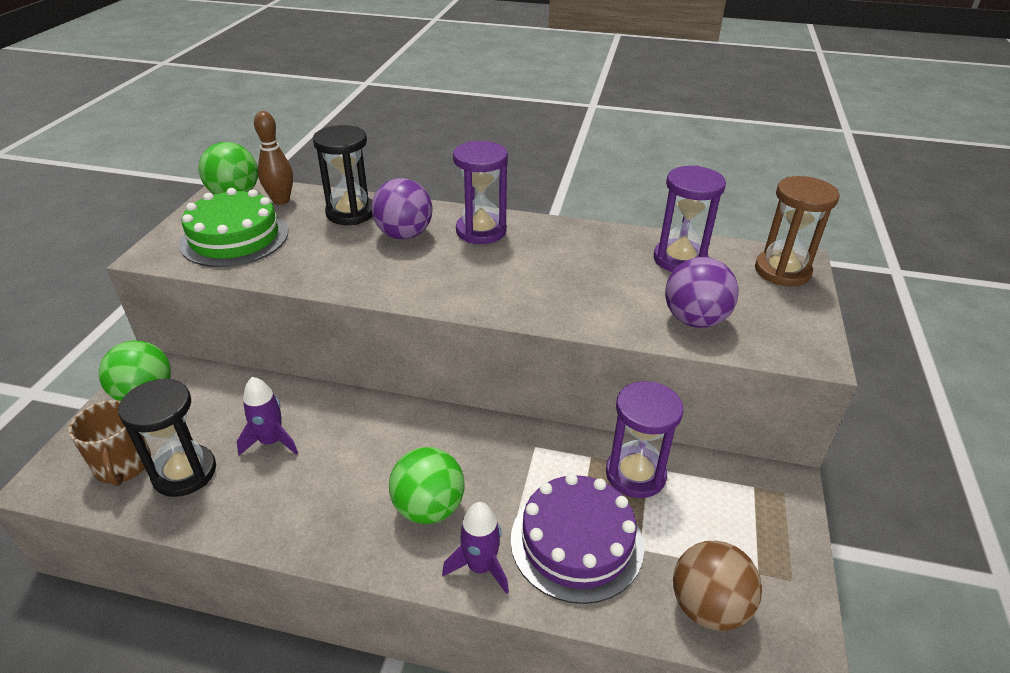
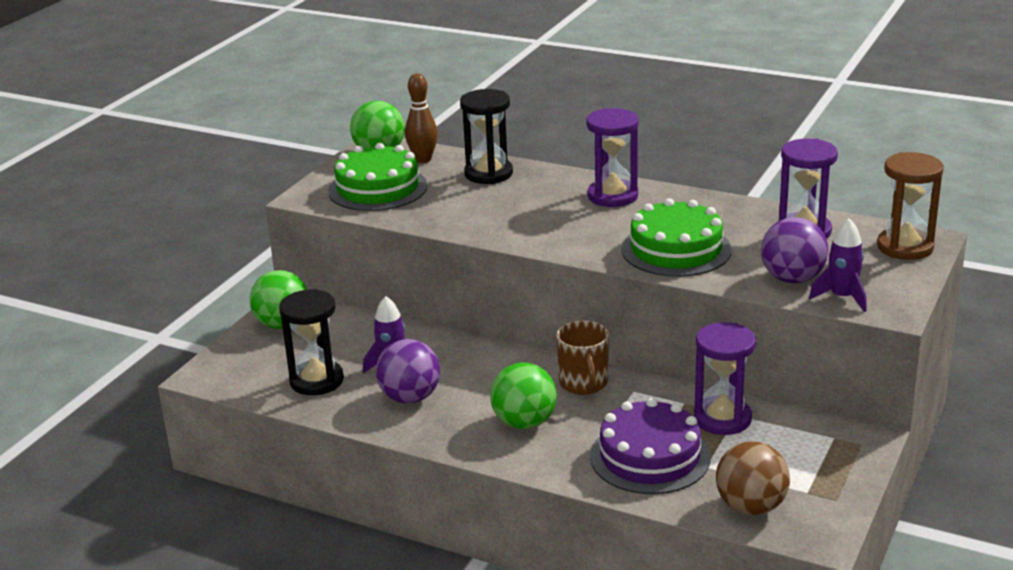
camera: 15 degrees right, 10 degrees down
brown mug [68,400,151,486] -> brown mug moved to [556,320,609,395]
purple ball [371,178,433,239] -> purple ball moved to [376,339,440,403]
purple rocket [442,502,509,594] -> purple rocket moved to [809,218,867,312]
none -> green cake [621,198,732,277]

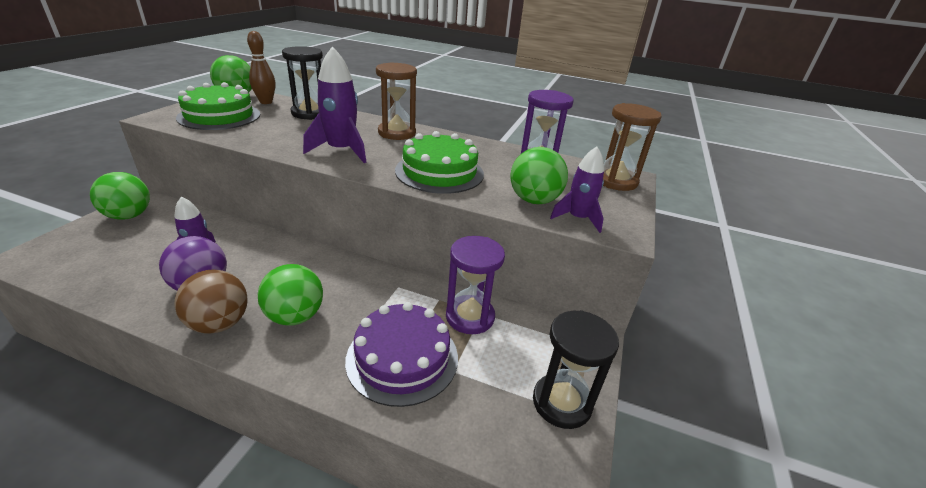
camera: 10 degrees left, 5 degrees up
black hourglass [279,289,344,395] -> black hourglass moved to [533,310,619,429]
brown mug [556,320,609,395] -> none
purple hourglass [586,108,639,207] -> brown hourglass [376,62,417,140]
brown ball [716,441,790,515] -> brown ball moved to [174,269,248,333]
purple ball [761,217,828,283] -> green ball [510,147,568,204]
none -> purple rocket [303,46,366,163]

